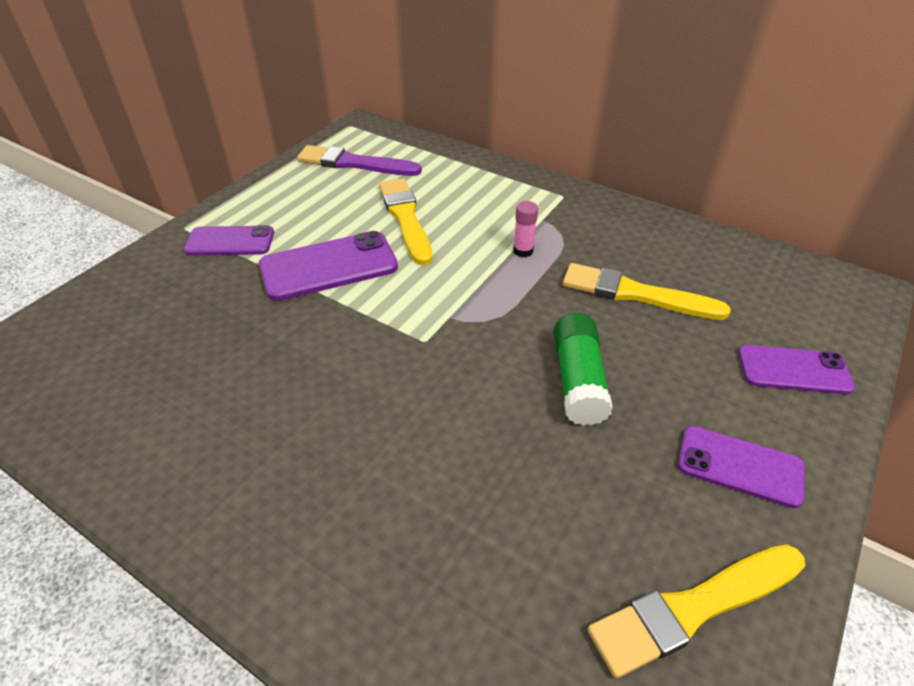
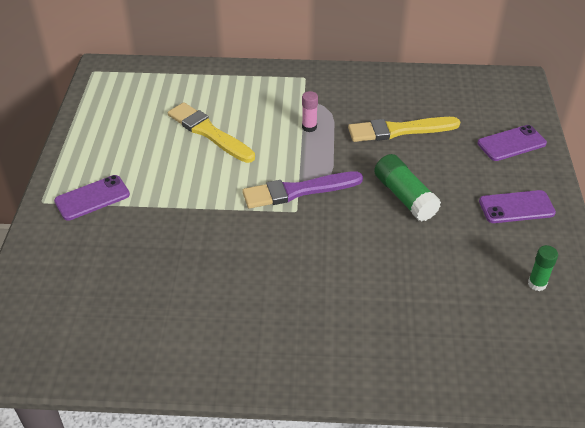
camera: 30 degrees left, 0 degrees up
purple phone [259,231,398,301] -> none
purple brush [297,145,422,176] -> purple brush moved to [242,171,363,209]
yellow brush [588,545,805,678] -> green glue stick [528,245,558,291]

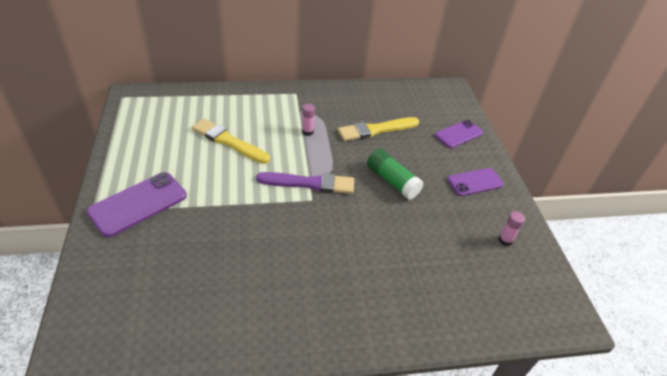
camera: 15 degrees left, 0 degrees up
purple phone [54,175,130,221] -> purple phone [87,172,187,237], size x1.50
purple brush [242,171,363,209] -> purple brush turned 150 degrees counterclockwise [256,172,354,194]
green glue stick [528,245,558,291] -> pink glue stick [499,211,525,246]

